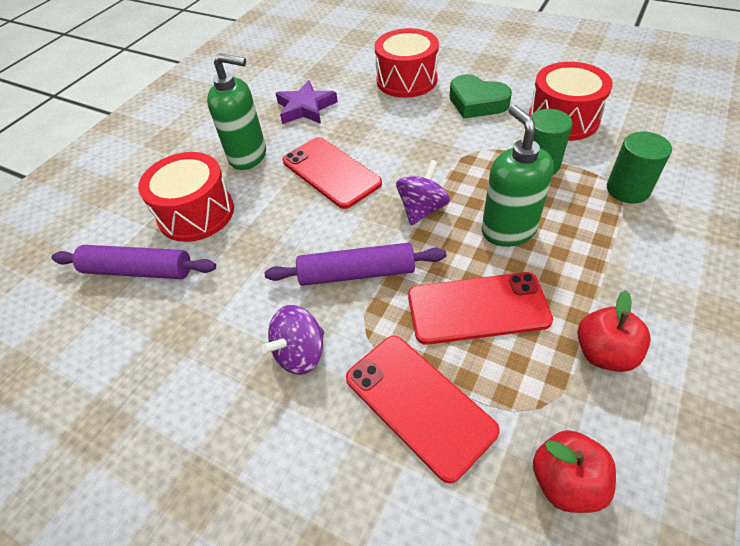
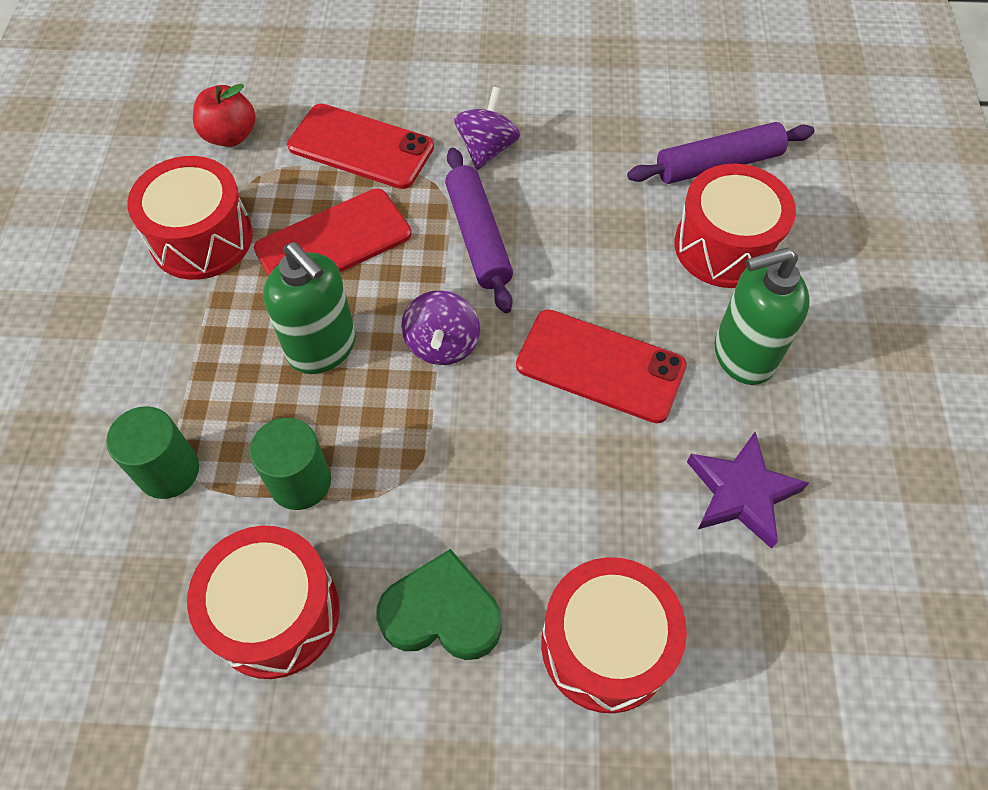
camera: 150 degrees right, 10 degrees up
purple rolling pin [265,243,446,286] -> purple rolling pin turned 75 degrees counterclockwise [445,148,513,313]
red apple [578,290,651,372] -> red drum [127,156,253,280]

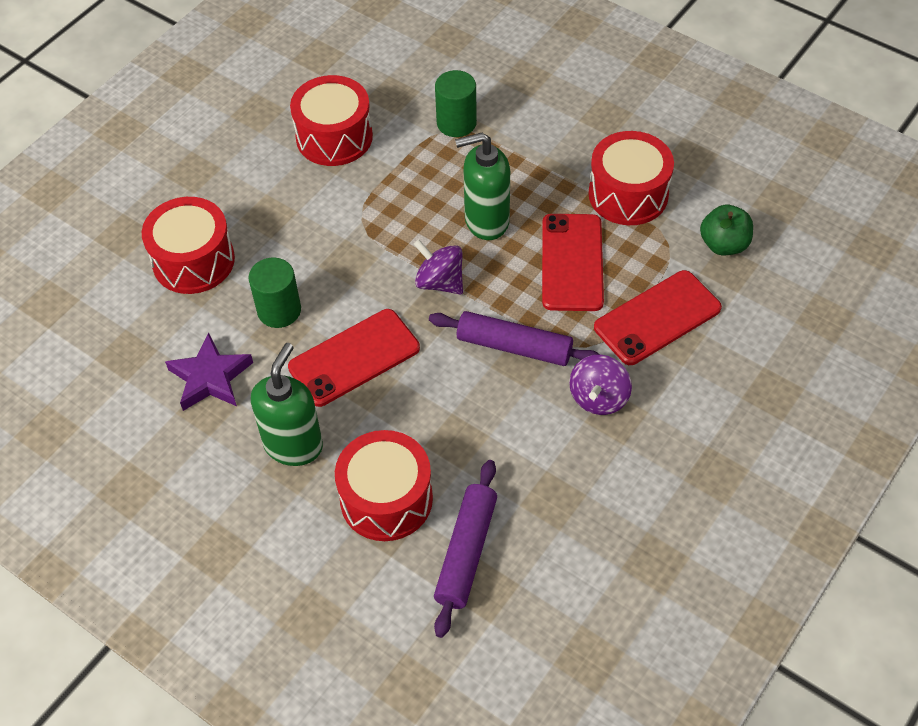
camera: 125 degrees right, 5 degrees down
red apple [193,84,256,147] -> green apple [700,205,753,255]
green cylinder [250,418,331,510] -> green cylinder moved to [249,257,301,328]
green heart [376,549,502,660] -> none
purple spinning top [454,87,521,170] -> purple spinning top turned 60 degrees clockwise [569,355,632,415]

